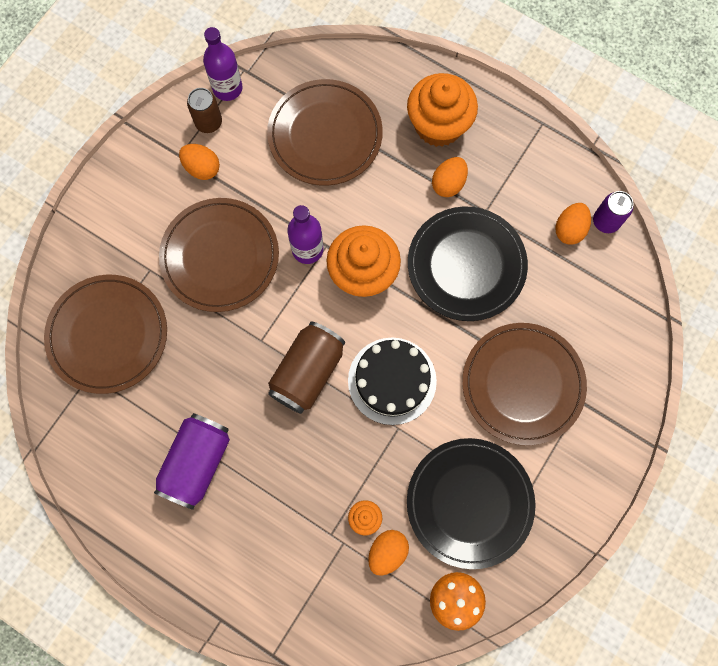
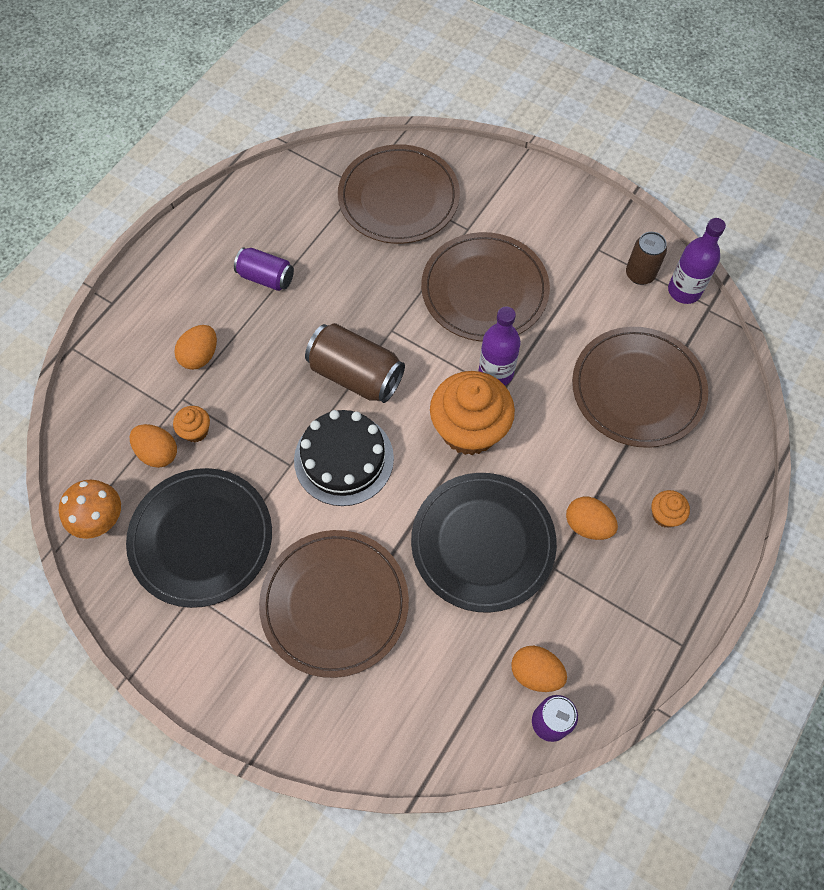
camera: 90 degrees right, 10 degrees down
purple can [154,413,230,510] -> purple can [234,248,294,291], size x0.63
orange egg [179,144,220,180] -> orange egg moved to [174,325,217,370]
orange cupcake [407,73,478,147] -> orange cupcake [652,490,690,528], size x0.44

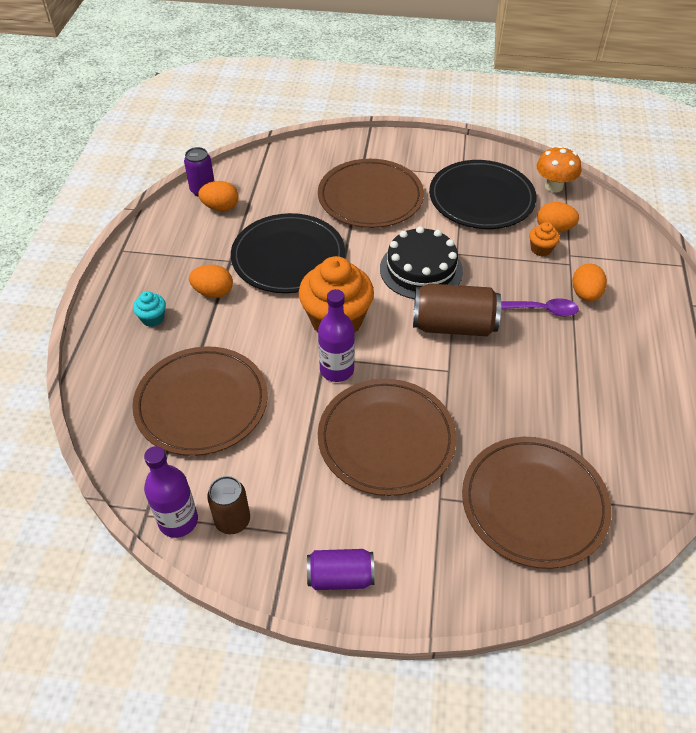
camera: 155 degrees right, 15 degrees down
purple can [234,248,294,291] -> purple can moved to [307,549,375,590]
orange cupcake [652,490,690,528] -> turquoise cupcake [133,291,166,327]
none -> purple spoon [501,298,579,316]

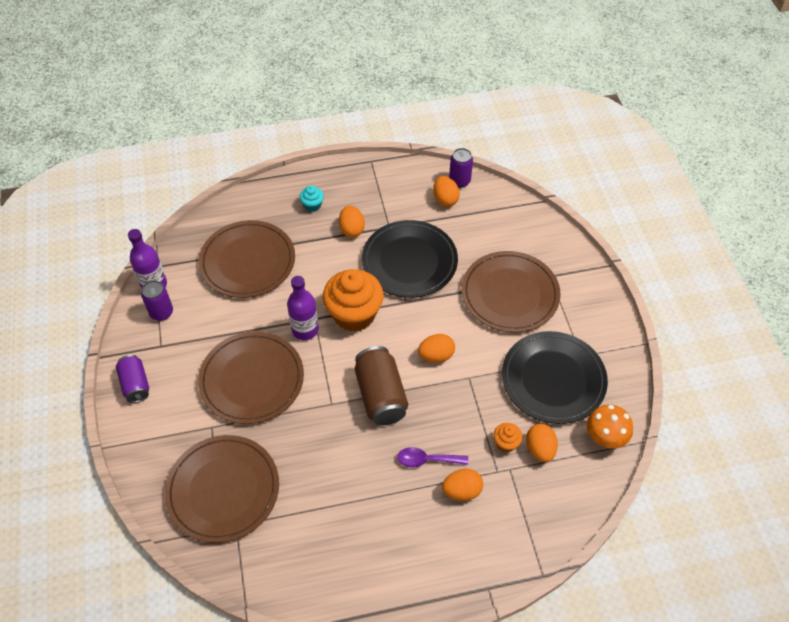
camera: 70 degrees right, 5 degrees up
brown can [207,476,250,535] -> purple can [141,280,173,321]
black cake [380,226,463,299] -> orange egg [418,334,455,362]
purple spoon [501,298,579,316] -> purple spoon turned 105 degrees clockwise [397,447,468,468]

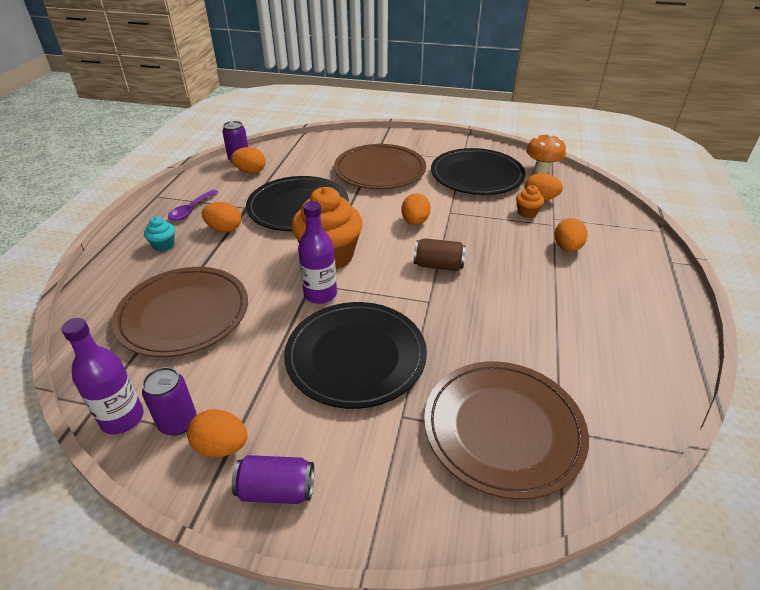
camera: 65 degrees left, 15 degrees down
brown plate [198,331,304,424] -> black plate [284,302,427,409]
brown can [355,346,408,425] -> brown can [414,238,466,271], size x0.63
purple spoon [397,447,468,468] -> purple spoon moved to [168,190,219,221]
none -> orange egg [187,409,247,457]

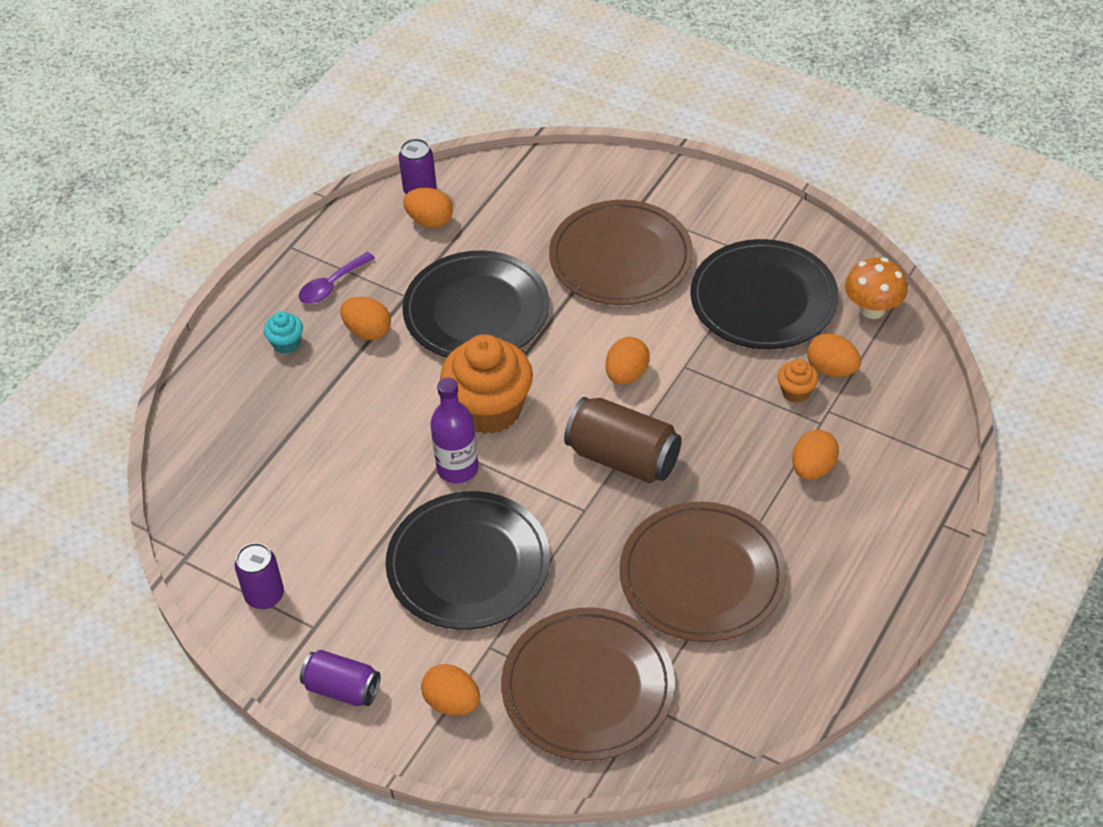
camera: 20 degrees right, 10 degrees up
purple bottle [61,318,144,434] -> none
brown plate [112,267,248,357] -> brown plate moved to [619,502,786,642]
orange egg [187,409,247,457] -> orange egg moved to [421,664,480,715]
brown can [414,238,466,271] -> brown can [564,397,682,483], size x1.59

